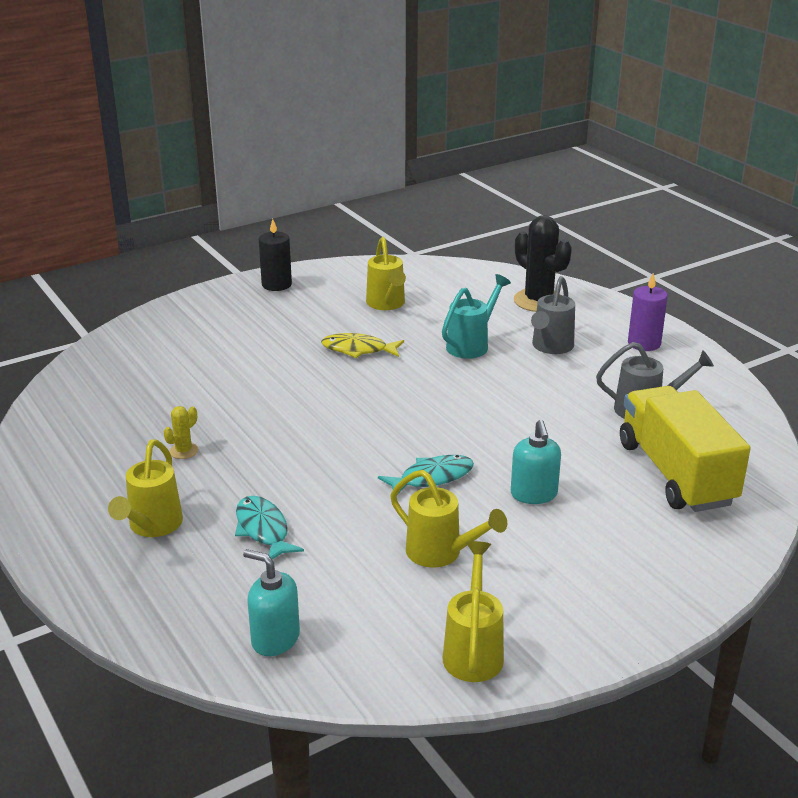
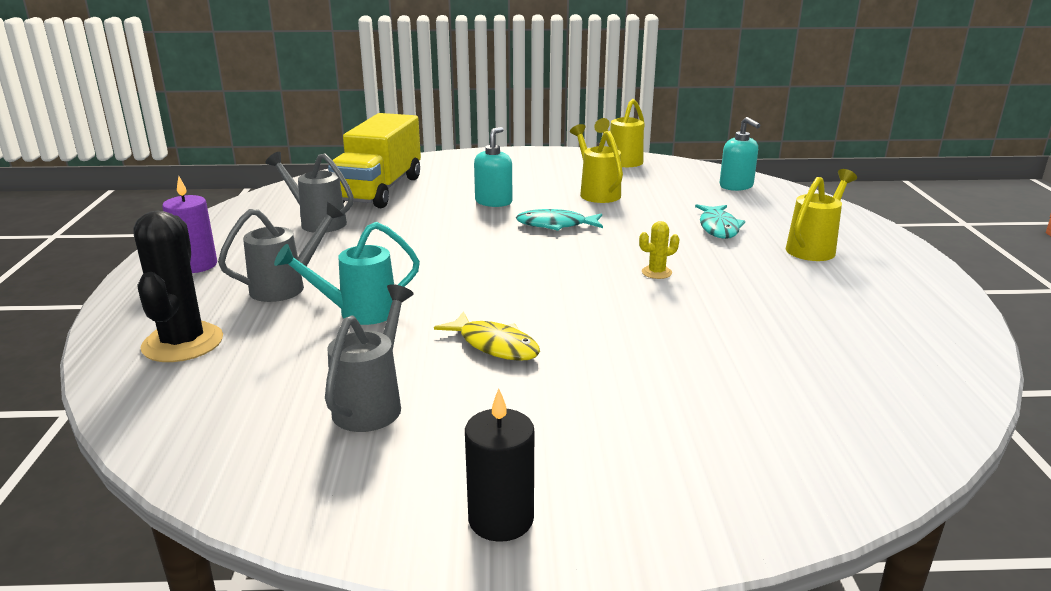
camera: 150 degrees left, 5 degrees down
yellow cactus [164,406,198,459] -> yellow cactus moved to [639,221,679,279]
yellow watering can [366,237,406,310] -> grey watering can [325,284,414,432]

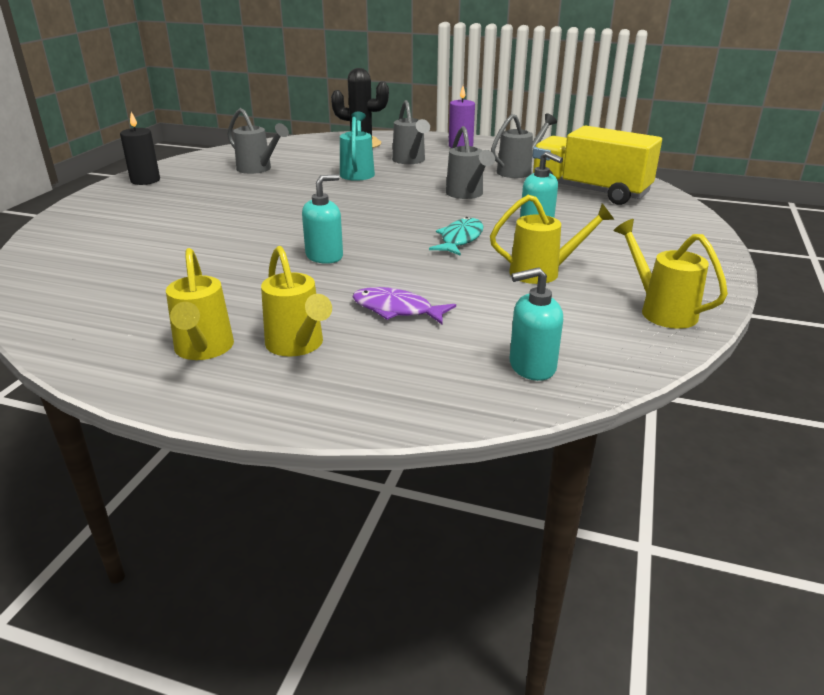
camera: 110 degrees right, 5 degrees up
yellow fish [434,311,540,361] -> none
yellow cactus [639,221,679,279] -> turquoise soap dispenser [302,174,343,264]
turquoise fish [695,204,745,239] -> purple fish [352,287,456,324]
none -> yellow watering can [166,248,234,360]
none -> grey watering can [446,126,495,199]

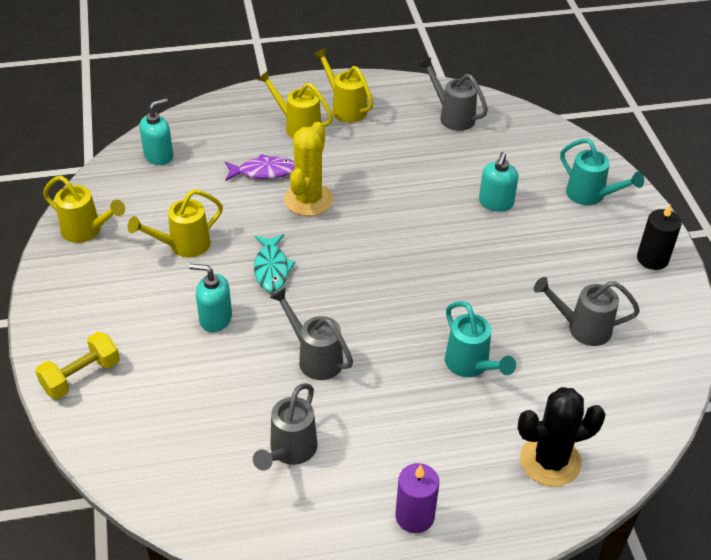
camera: 150 degrees right, 15 degrees up
turquoise soap dispenser [302,174,343,264] -> turquoise soap dispenser moved to [479,152,518,212]
grey watering can [392,100,430,164] -> grey watering can moved to [419,57,488,131]
yellow truck [533,125,662,205] -> none
none -> yellow dumbbell [35,332,120,399]
none -> yellow cactus [284,122,333,216]
none -> turquoise watering can [560,138,644,205]

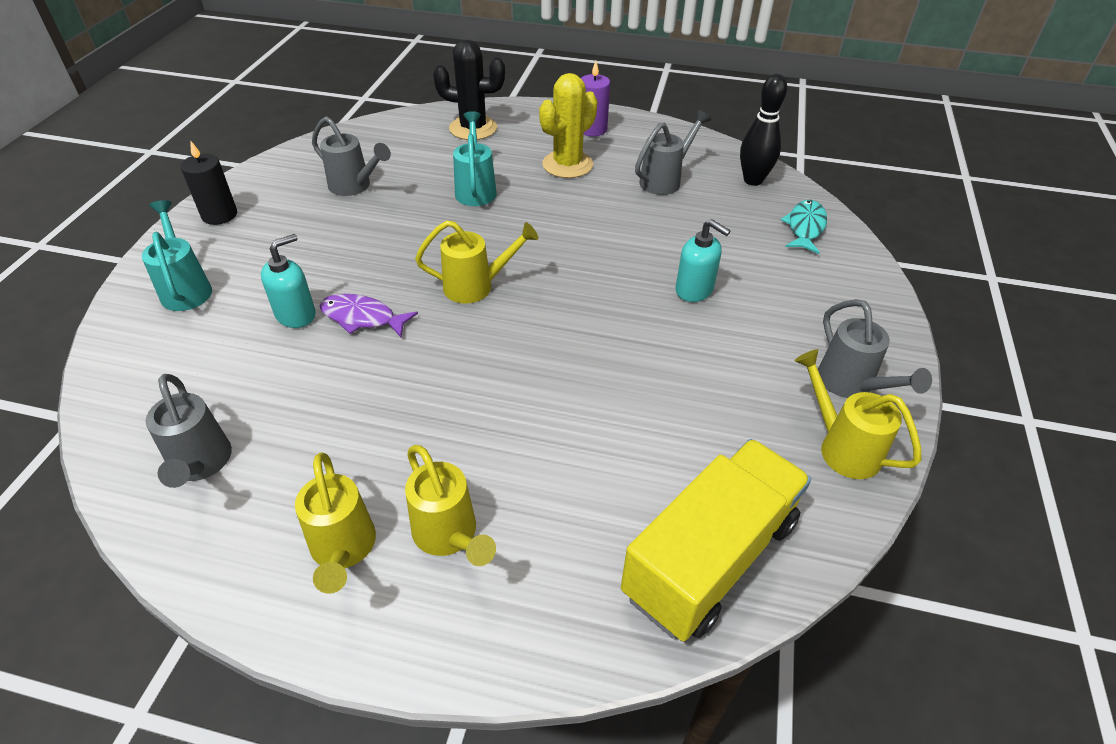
camera: 155 degrees left, 0 degrees up
yellow dumbbell [35,332,120,399] -> none
yellow watering can [128,189,223,258] -> yellow watering can moved to [415,220,538,303]
turquoise soap dispenser [139,98,173,165] -> yellow truck [621,439,811,641]
purple fish [225,154,295,181] -> purple fish moved to [320,294,418,337]
turquoise fish [254,234,295,292] -> turquoise fish moved to [781,200,827,254]
grey watering can [270,287,353,380] -> grey watering can moved to [818,299,932,398]
yellow cactus [284,122,333,216] -> yellow cactus moved to [539,73,598,178]
none -> black bowling pin [740,74,787,186]

